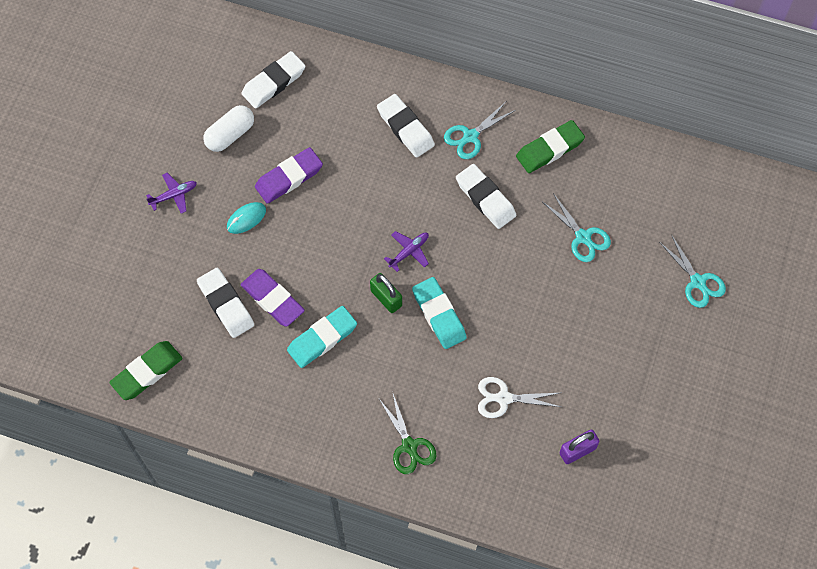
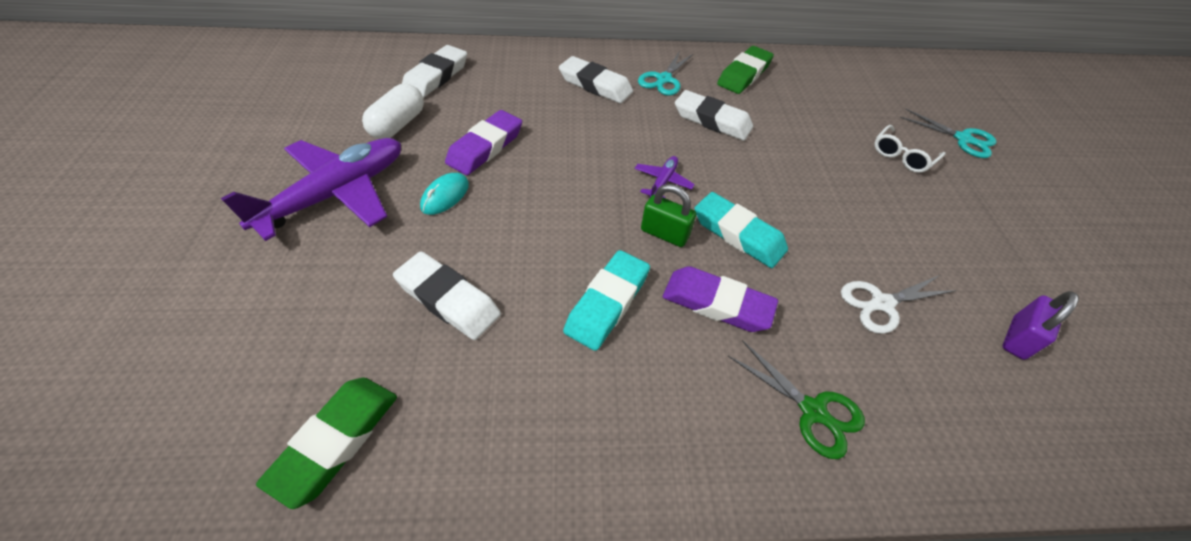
camera: 25 degrees left, 15 degrees down
purple plane [146,173,197,214] -> purple plane [221,138,401,241], size x2.30
purple eraser [241,269,305,327] -> purple eraser moved to [663,266,778,332]
turquoise scissors [543,193,611,262] -> none
none -> white glasses [874,125,946,173]

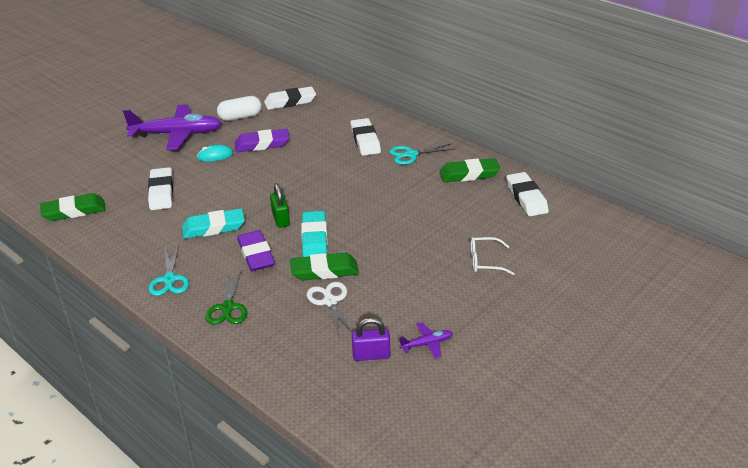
camera: 50 degrees right, 15 degrees down
purple plane [635,156,695,198] -> purple plane moved to [398,322,453,359]
white eraser [675,90,753,141] -> white eraser moved to [506,172,549,216]
white scissors [841,275,956,334] -> white scissors turned 45 degrees clockwise [307,282,352,338]
turquoise scissors [900,109,997,158] -> turquoise scissors moved to [149,246,189,296]
none -> green eraser [290,253,359,281]

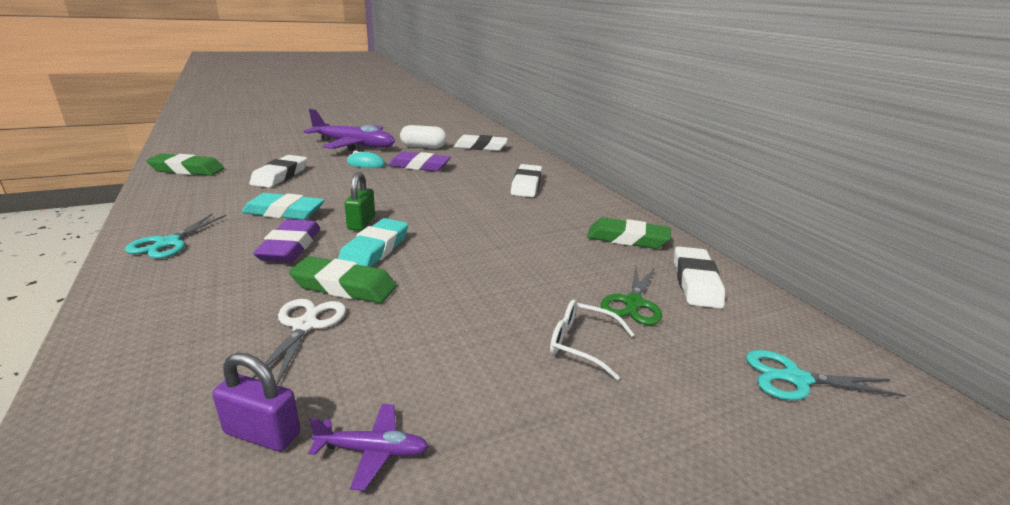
camera: 20 degrees right, 10 degrees down
green scissors [205,271,247,325] -> green scissors moved to [601,267,662,325]
turquoise scissors [389,144,453,165] -> turquoise scissors moved to [746,350,906,400]

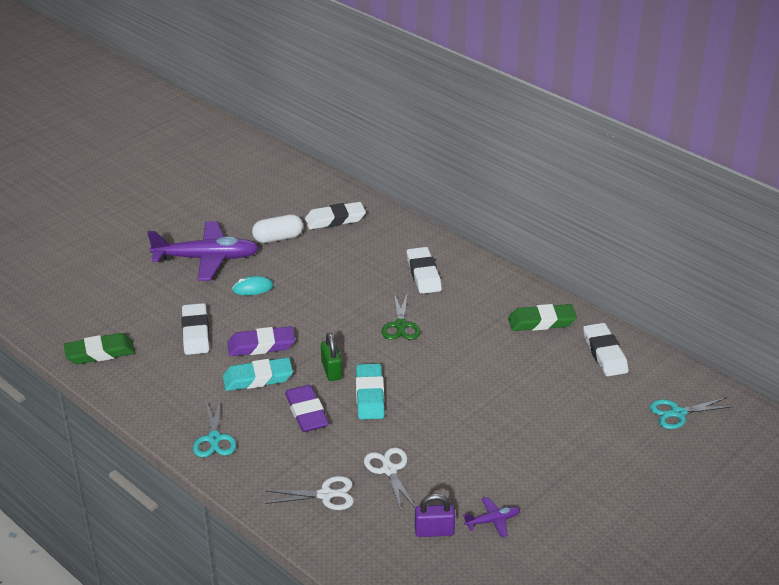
camera: 20 degrees left, 10 degrees up
green eraser [289,256,397,303] -> none
purple eraser [388,151,451,171] -> purple eraser moved to [227,326,295,356]
white glasses [550,299,634,380] -> none
green scissors [601,267,662,325] -> green scissors moved to [381,292,420,340]
none -> white scissors [265,476,354,510]

